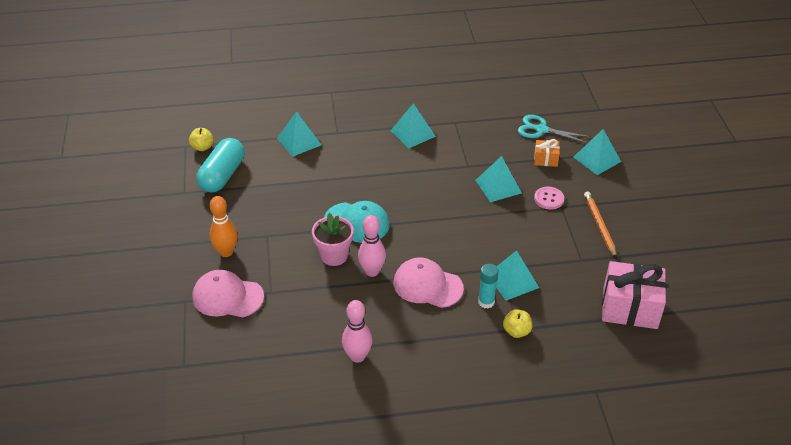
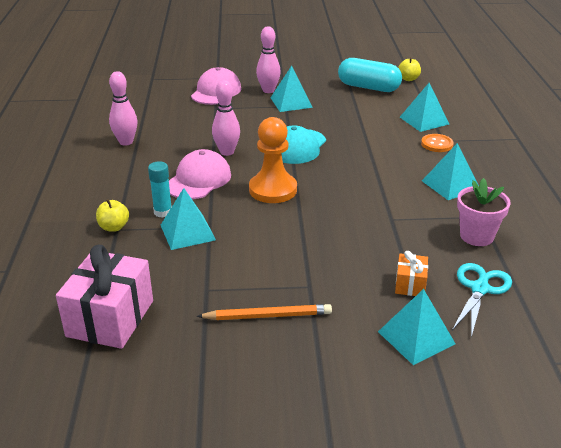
camera: 95 degrees right, 10 degrees down
orange bowling pin [210,196,238,257] -> pink bowling pin [256,26,281,93]
pink flower pot [312,213,354,266] -> pink flower pot moved to [457,178,511,246]
turquoise pyramid [475,156,522,202] -> turquoise pyramid moved to [271,66,313,112]
pink button [534,187,564,210] -> none
none -> orange pawn [249,117,297,203]
none -> orange button [421,134,454,152]

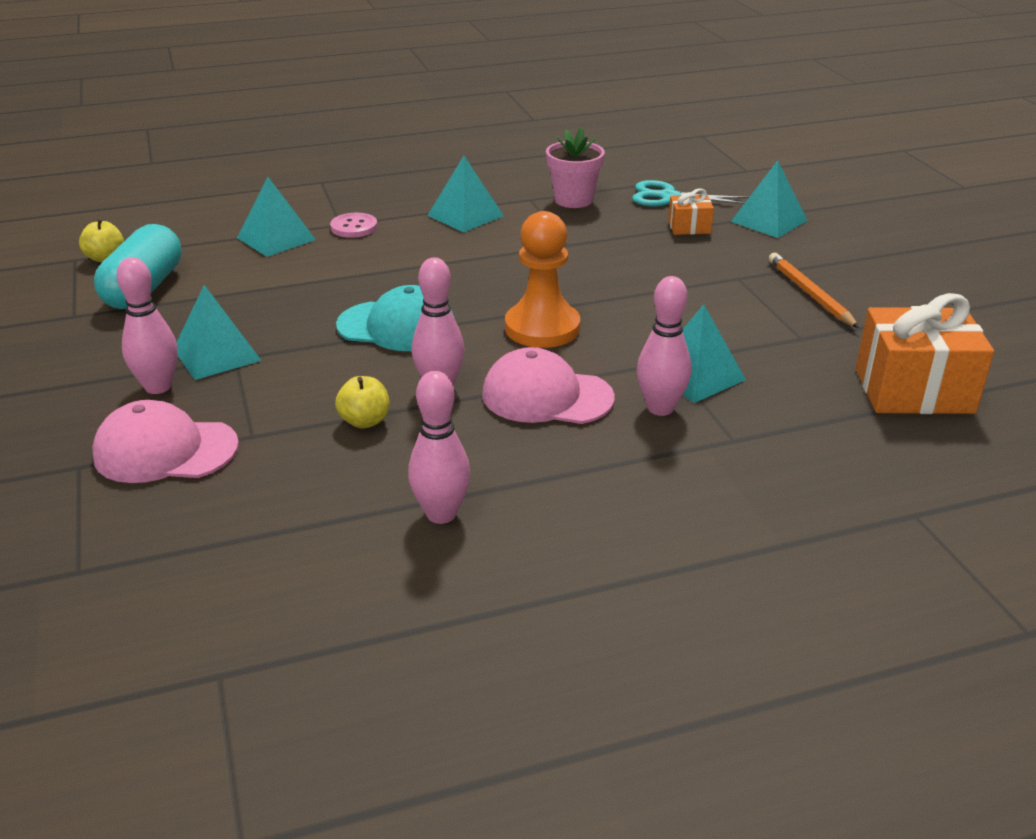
camera: 105 degrees left, 0 degrees up
pink gift [56,245,153,349] -> orange gift [856,293,994,414]
yellow apple [96,199,129,232] -> yellow apple moved to [335,376,390,429]
turquoise glue stick [148,162,172,218] -> pink bowling pin [637,276,691,416]
orange button [421,134,454,152] -> pink button [330,213,377,238]

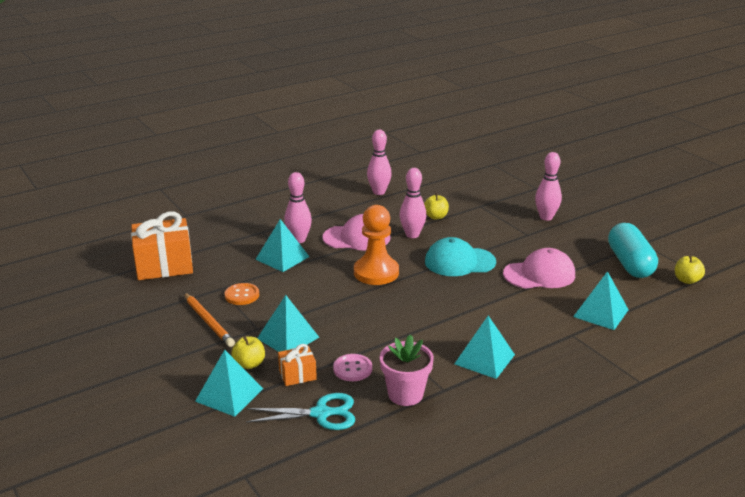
camera: 165 degrees right, 5 degrees down
pink cap [92,400,239,483] -> pink cap moved to [503,248,575,289]
turquoise pyramid [176,285,262,380] -> turquoise pyramid moved to [257,295,319,352]
pink button [330,213,377,238] -> pink button moved to [333,354,372,381]
none -> orange button [225,283,259,305]
none -> yellow apple [231,336,265,369]

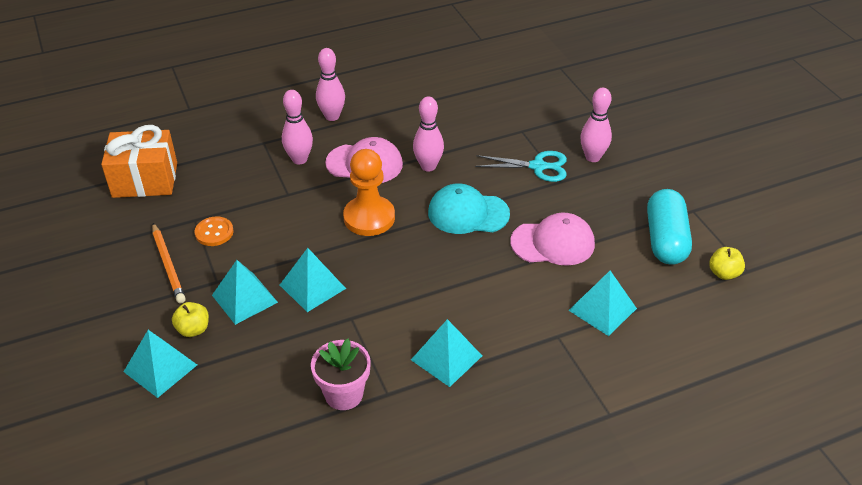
camera: 10 degrees right, 15 degrees up
turquoise scissors [246,393,355,430] -> turquoise scissors moved to [475,151,567,182]
turquoise pyramid [255,219,309,272] -> turquoise pyramid moved to [280,248,346,312]
orange gift [278,344,317,386] -> none
pink button [333,354,372,381] -> none
pink bowling pin [367,130,392,195] -> pink bowling pin moved to [316,48,345,121]
yellow apple [424,193,449,220] -> none

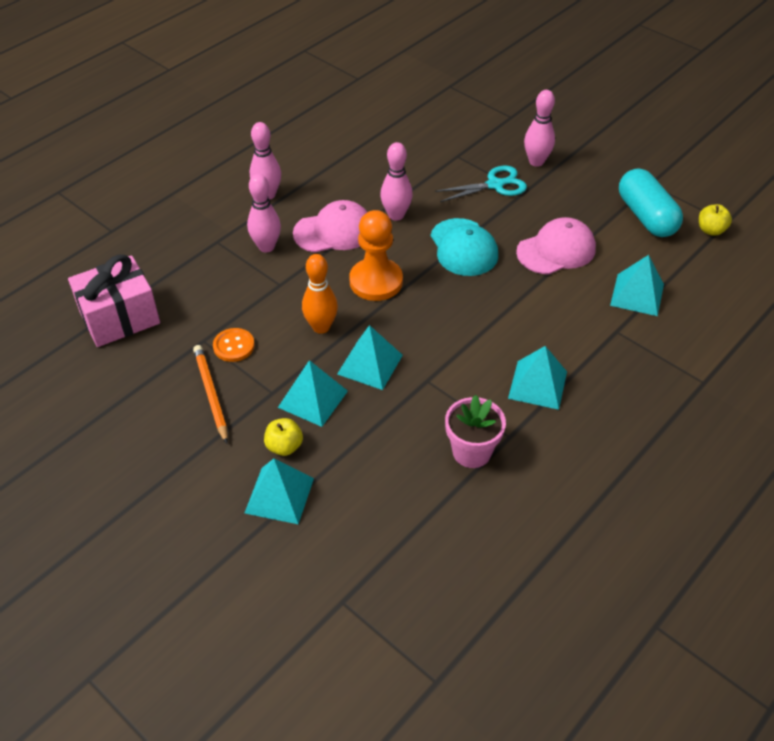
camera: 25 degrees left, 5 degrees up
orange gift [101,125,177,198] -> pink gift [68,255,160,347]
orange pencil [152,223,186,303] -> orange pencil turned 150 degrees counterclockwise [193,345,228,444]
turquoise cap [428,183,510,234] -> turquoise cap turned 90 degrees counterclockwise [430,218,498,276]
none -> orange bowling pin [302,254,338,334]

